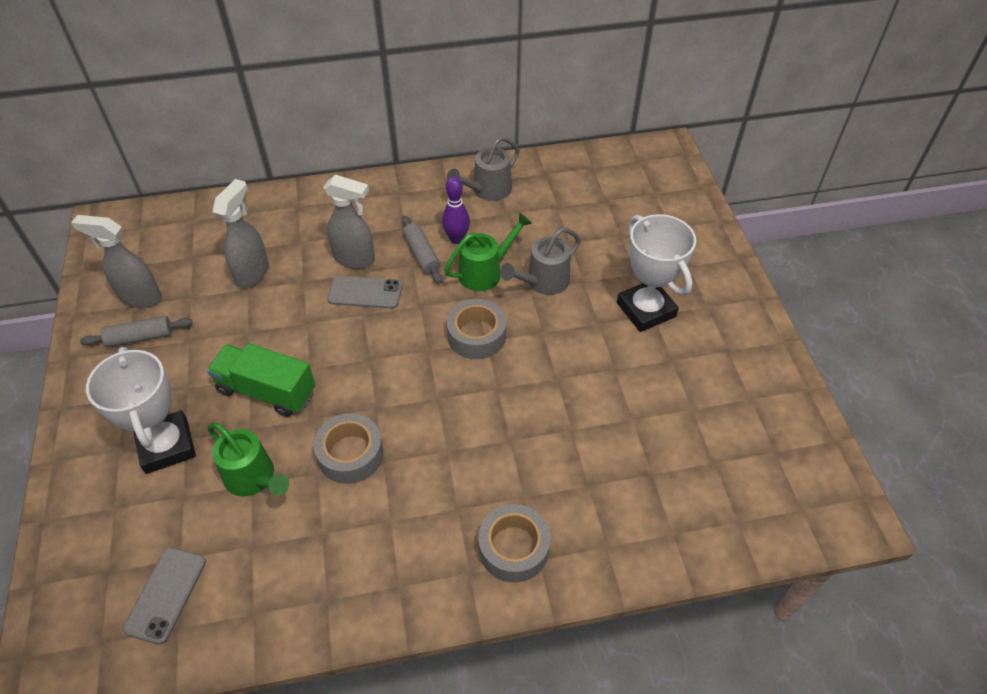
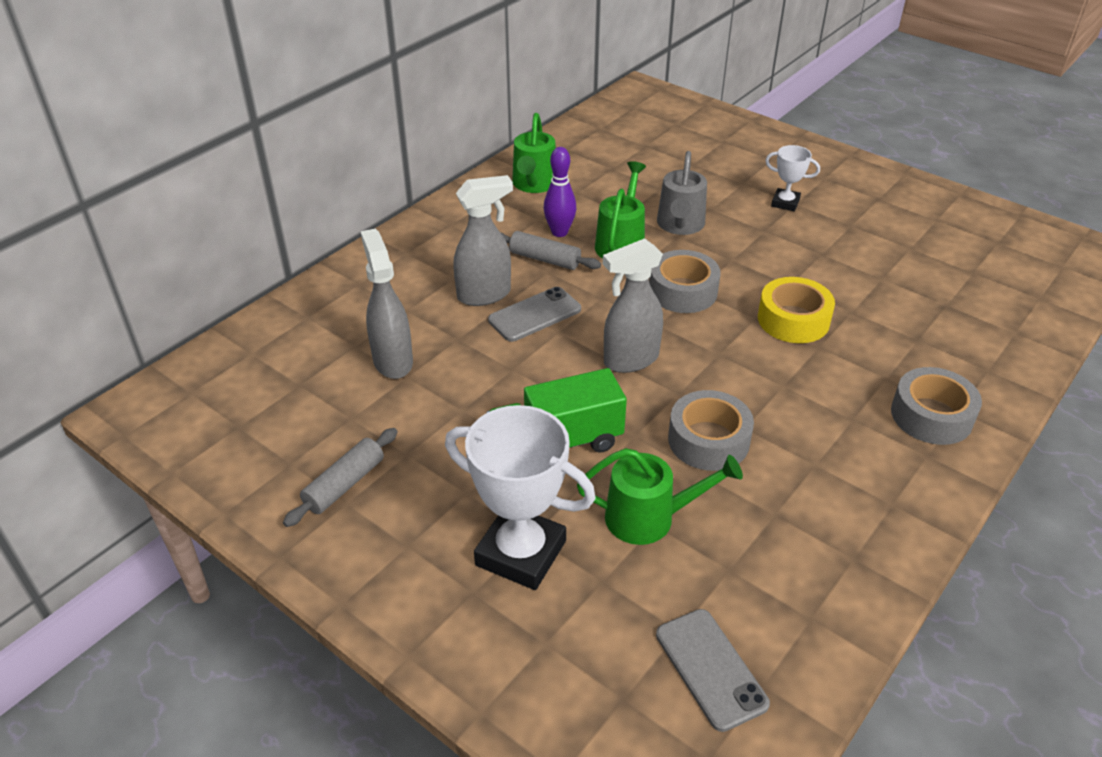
camera: 40 degrees left, 10 degrees down
grey spray bottle [71,215,162,308] -> grey spray bottle moved to [603,238,663,373]
grey watering can [447,136,520,201] -> green watering can [512,113,556,193]
white trophy [617,214,696,332] -> white trophy [765,145,820,211], size x0.51
none -> yellow tape [758,277,835,343]

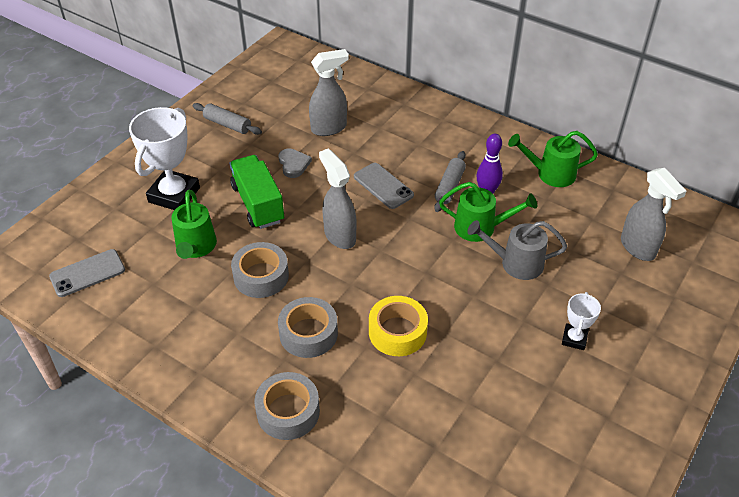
camera: 85 degrees right, 5 degrees up
grey spray bottle [453,175,513,306] -> grey spray bottle moved to [621,168,687,261]
grey tape [649,250,721,313] -> grey tape moved to [278,297,338,358]
none -> grey heart [279,148,312,178]

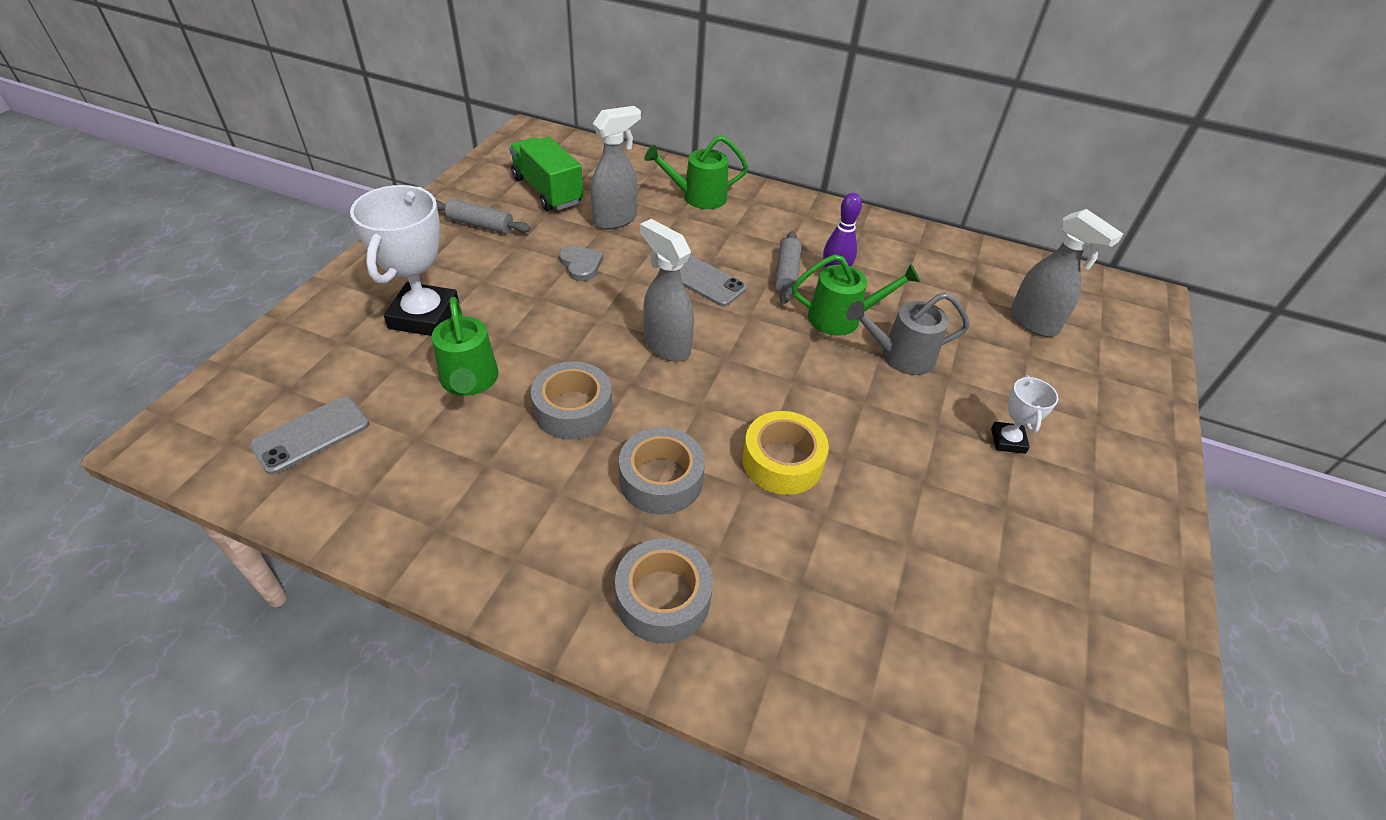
camera: 15 degrees left, 0 degrees up
green truck [229,155,284,229] -> green truck moved to [509,137,583,211]
green watering can [508,131,598,187] -> green watering can moved to [644,136,748,209]

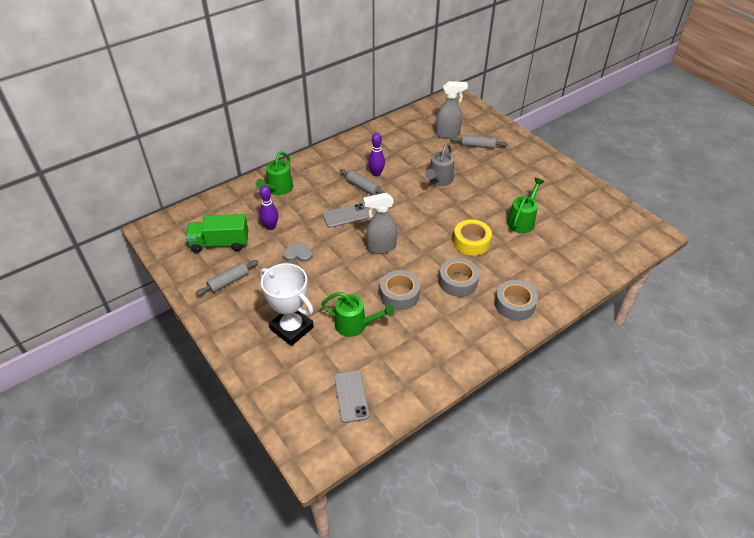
camera: 55 degrees left, 0 degrees up
grey spray bottle [590,106,641,229] -> purple bowling pin [259,185,278,230]
green watering can [792,254,920,336] -> green watering can moved to [507,178,544,233]
white trophy [991,375,1059,454] -> none
none -> grey rolling pin [450,135,508,149]

